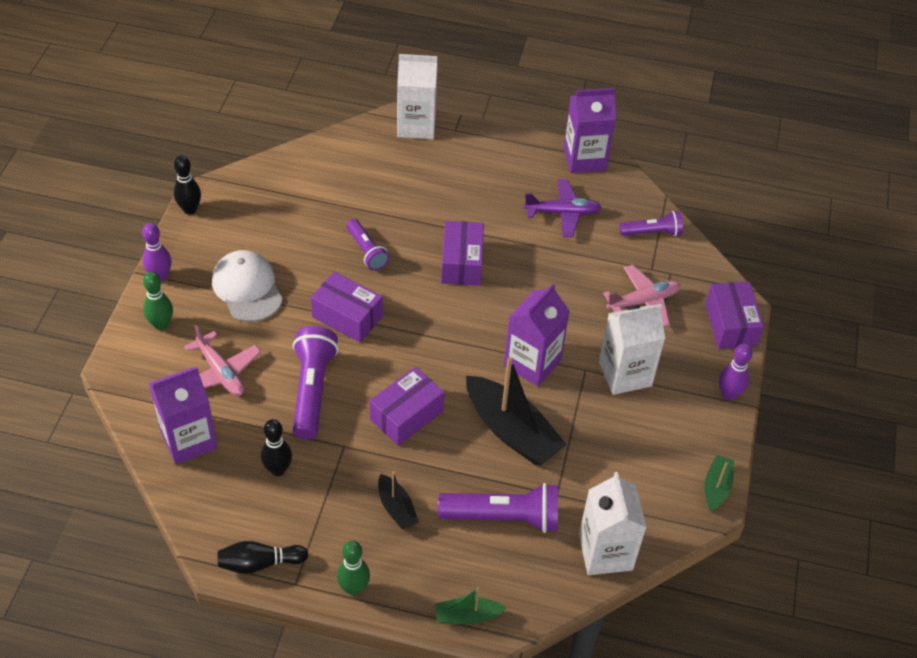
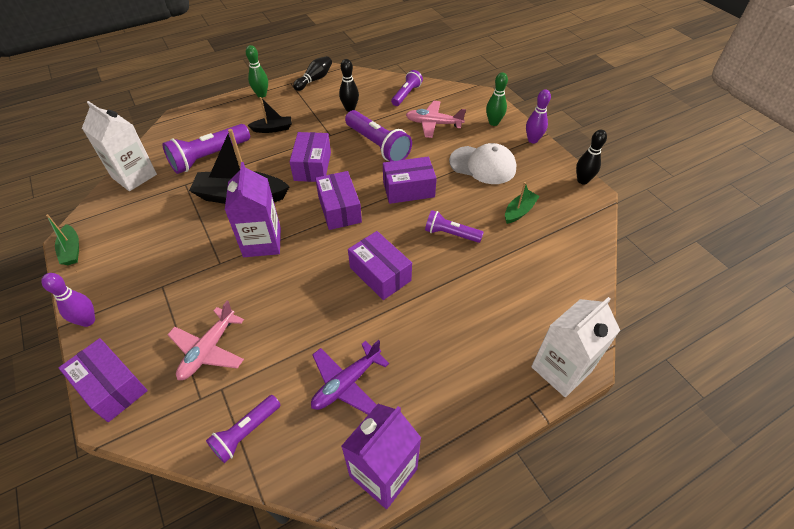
camera: 140 degrees right, 0 degrees up
purple carton [149,367,218,464] -> purple flashlight [391,70,423,106]
black boat [378,471,419,530] -> black boat turned 150 degrees clockwise [248,97,292,133]
green boat [435,587,506,624] -> green boat moved to [505,182,540,224]
white carton [599,304,665,395] -> none
none -> purple box [315,171,362,230]

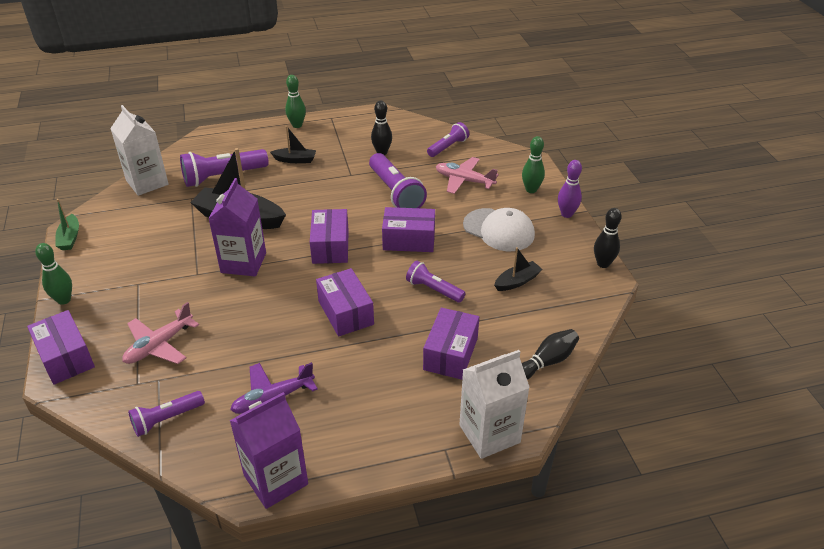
camera: 15 degrees right, 10 degrees down
purple bowling pin [41,273,95,327] -> green bowling pin [35,243,72,305]
purple box [289,132,331,182] -> purple box moved to [423,307,479,380]
black bowling pin [293,56,332,91] -> black bowling pin moved to [522,329,579,380]
green boat [505,182,540,224] -> black boat [494,247,542,291]

